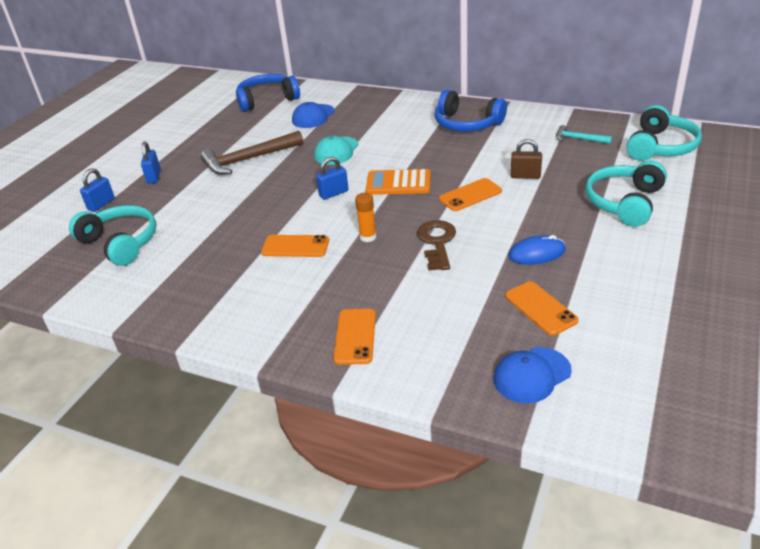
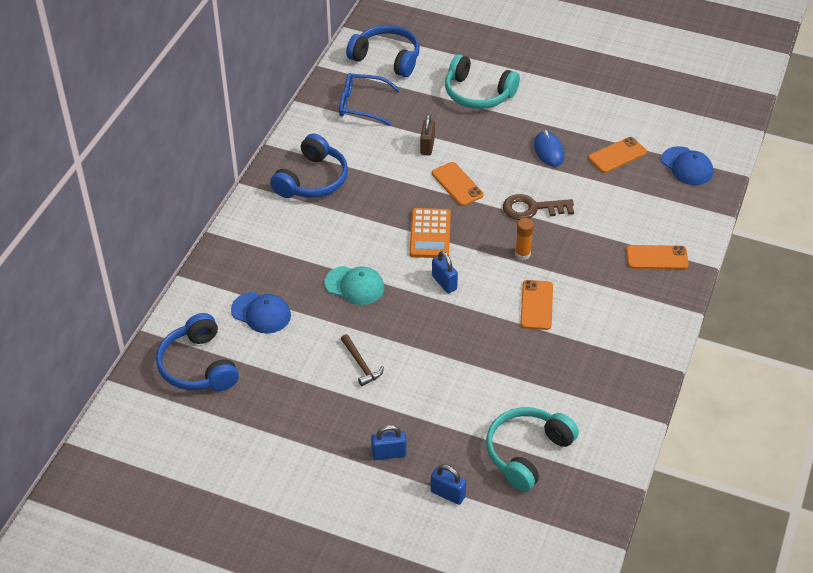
camera: 95 degrees left, 10 degrees up
brown hammer [201,131,303,175] -> brown hammer [341,334,384,386], size x0.53
turquoise hammer [556,125,612,144] -> blue glasses [339,73,400,126]
turquoise headphones [626,105,702,161] -> blue headphones [346,25,420,77]

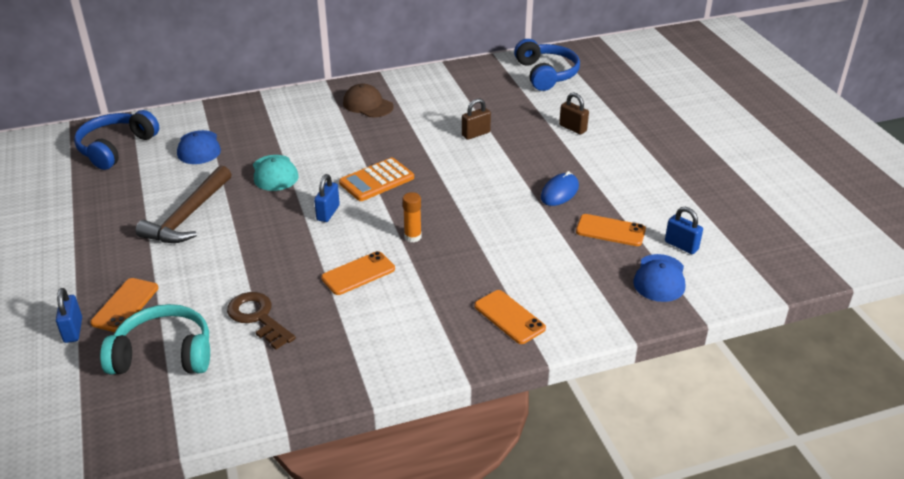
camera: 50 degrees right, 10 degrees down
blue headphones [270,134,348,198] -> brown cap [343,83,394,117]
blue glasses [339,73,400,126] -> none
brown hammer [341,334,384,386] -> brown hammer [136,165,232,243], size x1.90
blue padlock [371,425,406,460] -> blue padlock moved to [665,207,703,254]
orange phone [432,162,483,206] -> orange phone moved to [90,278,158,332]
turquoise headphones [445,54,520,109] -> brown padlock [559,92,589,135]
brown key [503,194,574,220] -> brown key moved to [227,292,296,350]

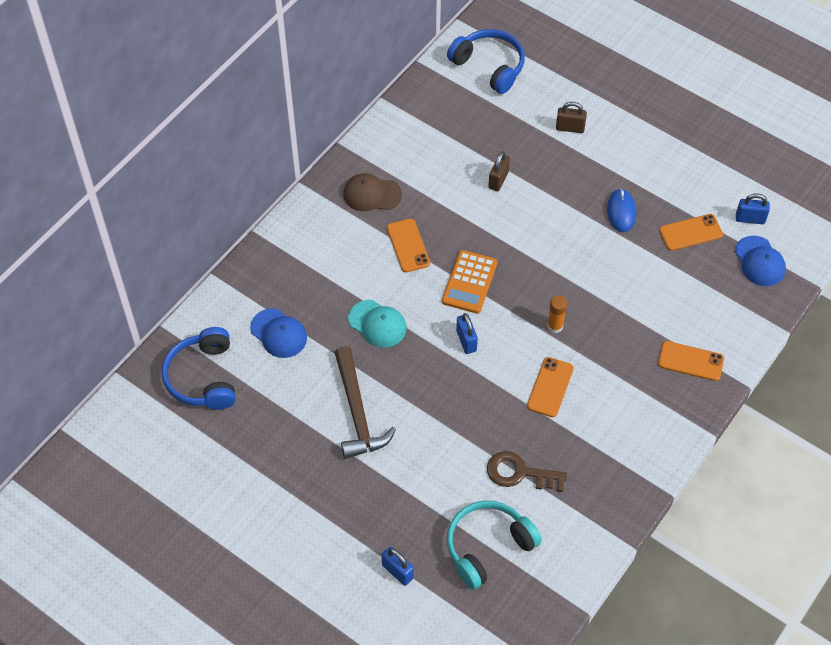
camera: 35 degrees left, 20 degrees up
orange phone [90,278,158,332] -> orange phone moved to [387,219,430,272]

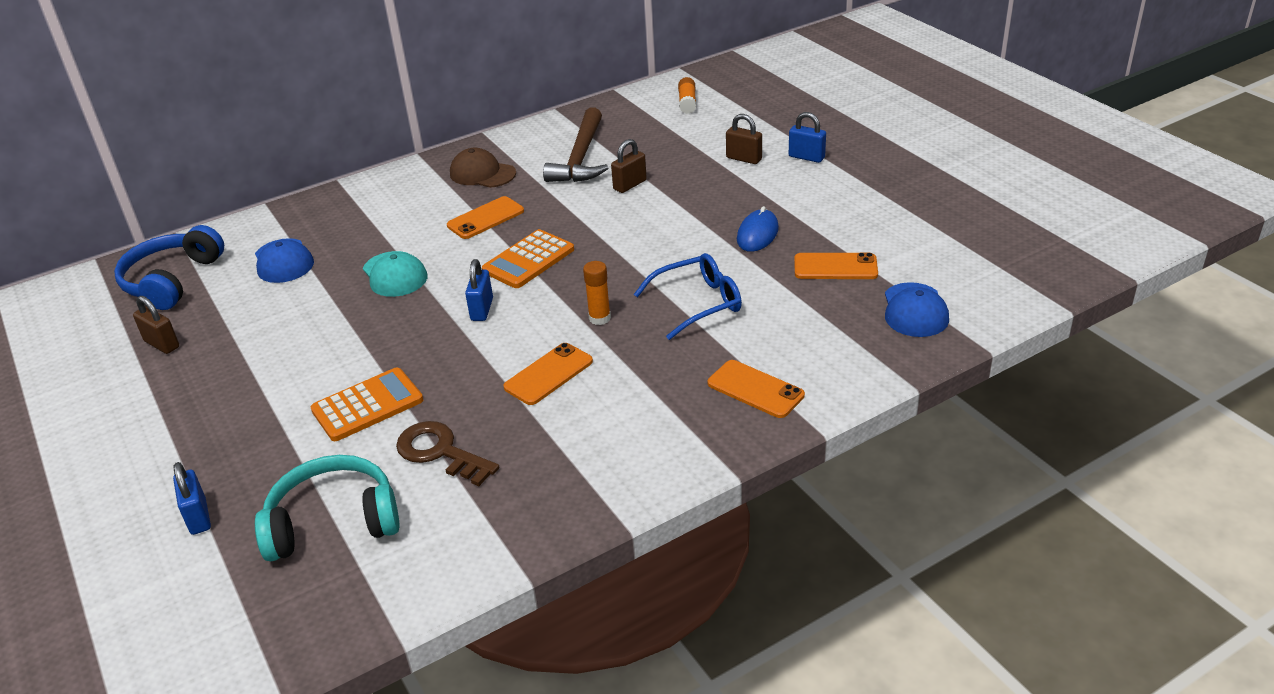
camera: 25 degrees right, 20 degrees down
brown hammer [335,346,396,459] -> brown hammer moved to [543,107,608,182]
orange phone [387,219,430,272] -> orange phone turned 45 degrees clockwise [447,196,524,239]
blue headphones [447,29,525,94] -> orange glue stick [678,77,696,114]
blue padlock [736,194,770,224] -> blue padlock moved to [789,112,826,163]
none -> brown padlock [133,296,179,354]
none -> orange calculator [311,367,423,441]
none -> blue glasses [634,253,742,340]

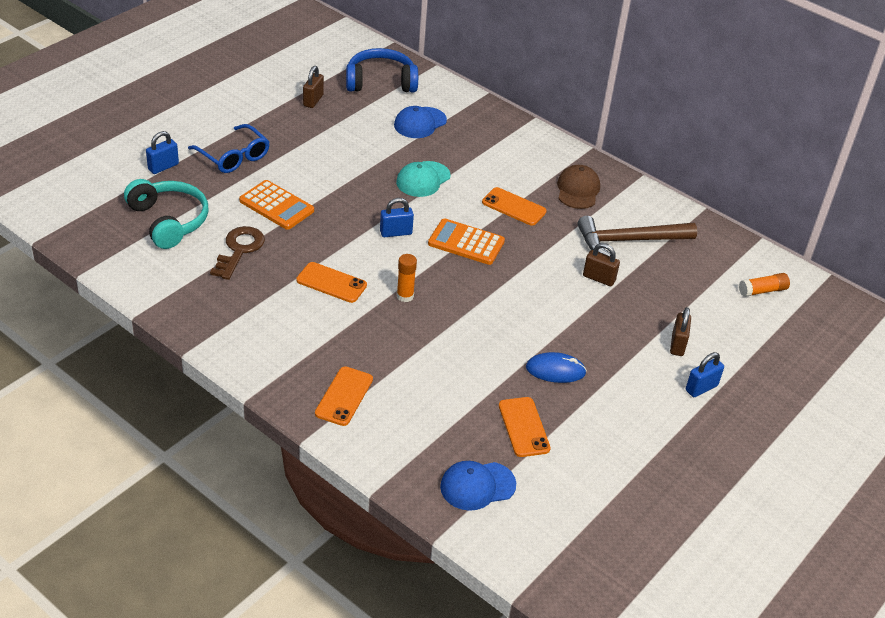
camera: 65 degrees right, 5 degrees up
blue glasses [634,253,742,340] -> blue glasses moved to [188,124,270,173]
blue padlock [789,112,826,163] -> blue padlock turned 45 degrees clockwise [686,352,724,397]

